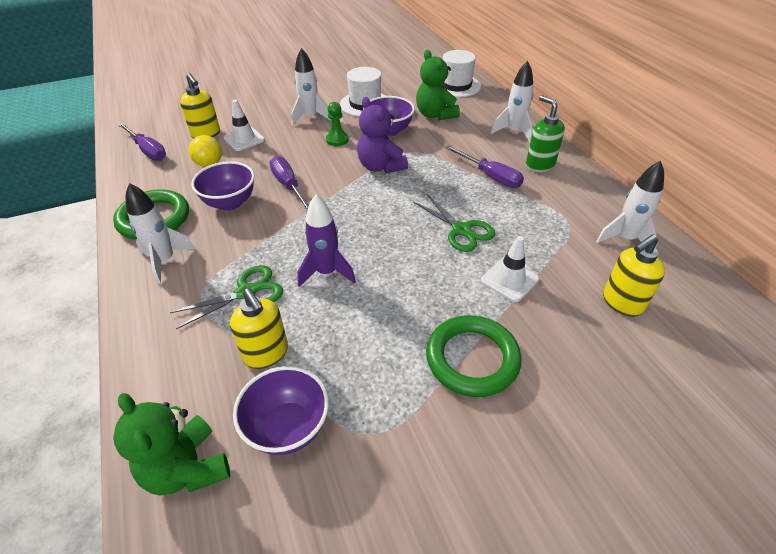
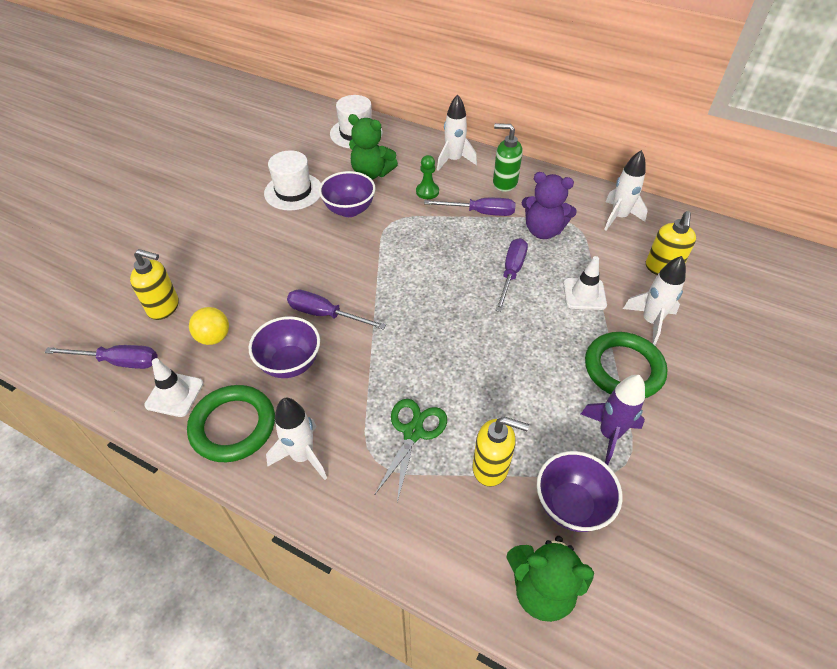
camera: 40 degrees left, 5 degrees up
white traffic cone [223,100,265,151] -> white traffic cone moved to [144,358,203,417]
white rocket [291,48,332,125] -> white rocket moved to [623,256,686,345]
purple rocket [297,195,356,287] -> purple rocket moved to [581,375,645,465]
green pawn [326,102,348,146] -> green pawn moved to [416,155,439,199]
purple teddy bear [357,97,408,173] -> purple teddy bear moved to [522,172,577,239]
green scissors [413,194,495,252] -> purple screwdriver [495,238,528,312]

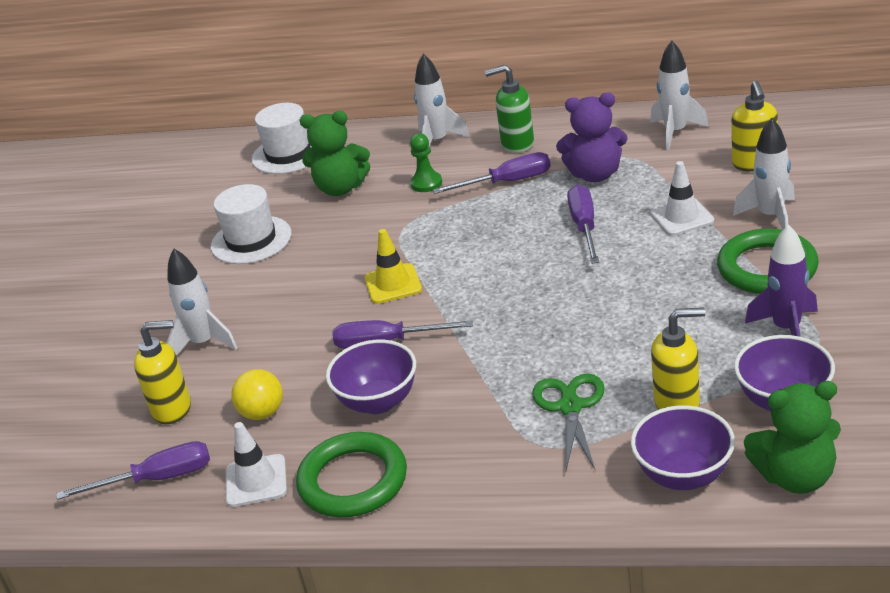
camera: 15 degrees left, 15 degrees down
white rocket [266,398,327,480] -> white rocket moved to [167,249,237,356]
purple bowl [319,171,376,217] -> purple bowl moved to [631,405,735,490]
none -> yellow traffic cone [364,229,422,304]

